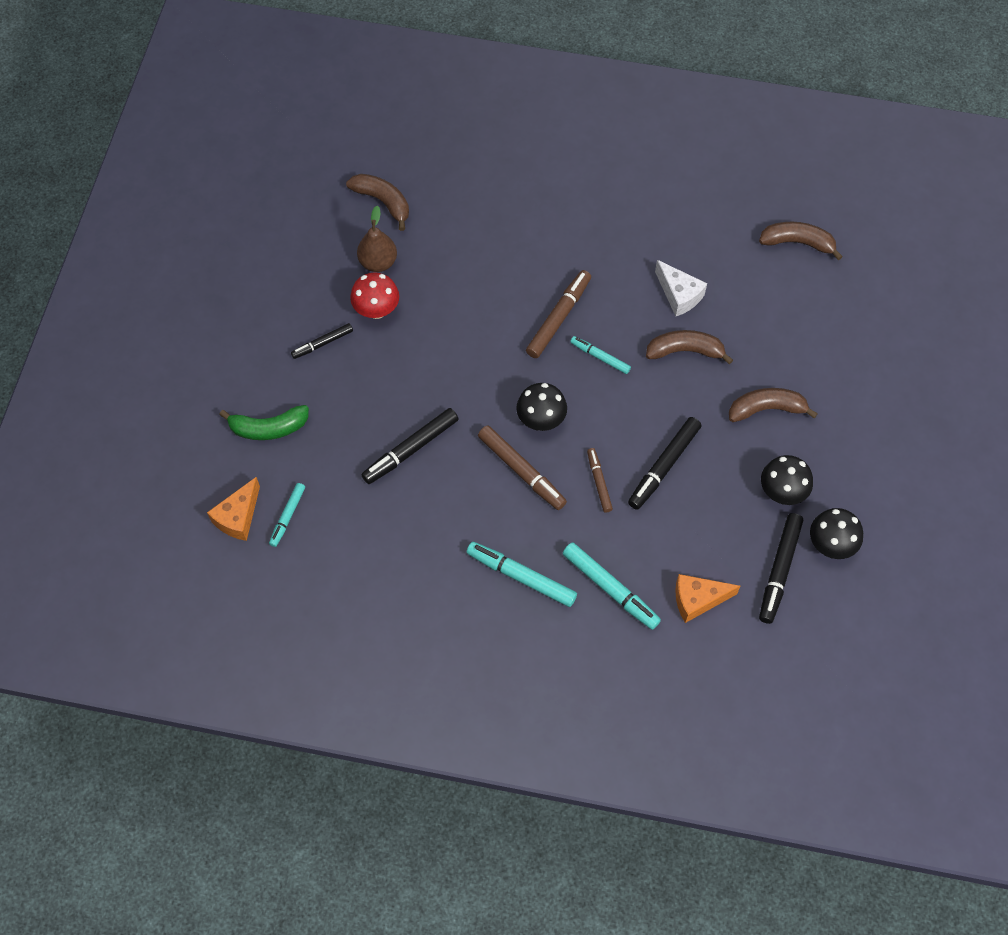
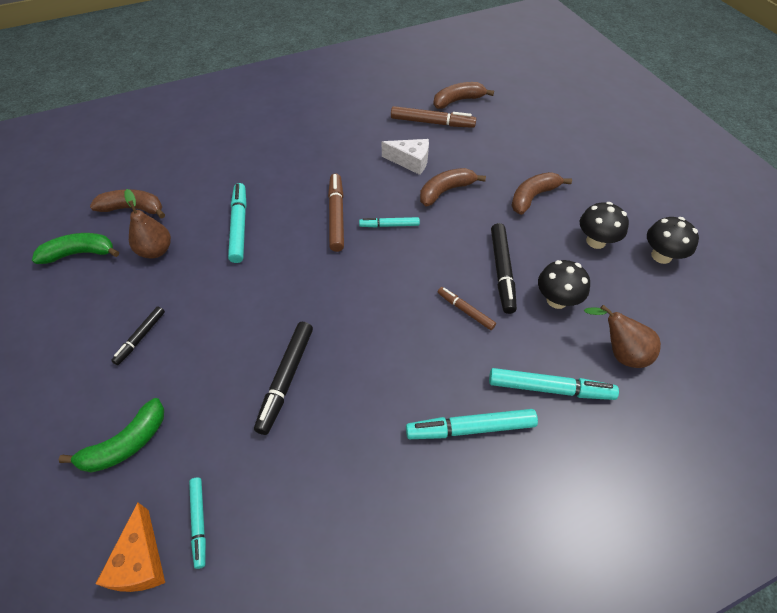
camera: 35 degrees left, 10 degrees down
red mushroom [350,272,399,319] -> none
brown marker [478,425,567,510] -> brown marker moved to [391,106,476,128]
black mushroom [516,383,567,431] -> black mushroom moved to [538,260,590,309]
orange cheese [675,574,740,623] -> brown pear [584,305,661,368]
black marker [759,513,803,624] -> none
none -> green banana [32,233,119,264]
none -> turquoise marker [228,183,247,263]

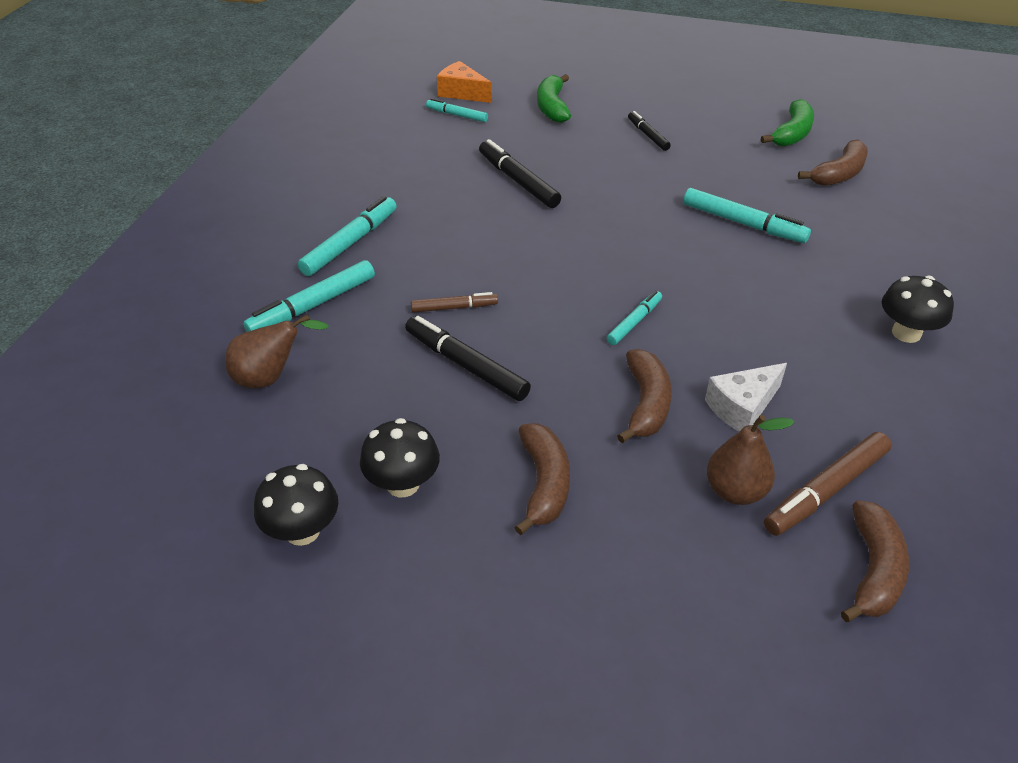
camera: 130 degrees right, 10 degrees down
brown pear [124,189,171,258] -> brown pear moved to [707,415,794,505]
brown marker [328,173,344,252] -> none
black mushroom [538,260,590,309] -> black mushroom moved to [882,276,954,343]

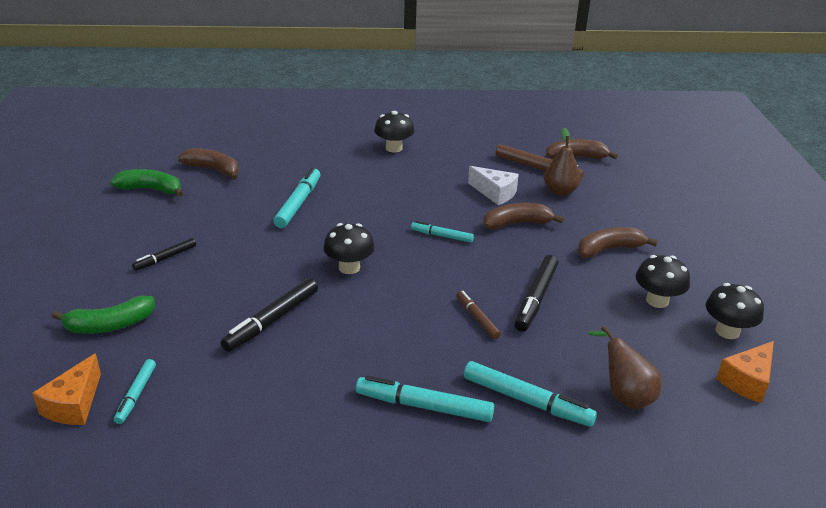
camera: 110 degrees left, 10 degrees down
none -> black mushroom [324,223,375,274]
none -> orange cheese [716,341,774,404]

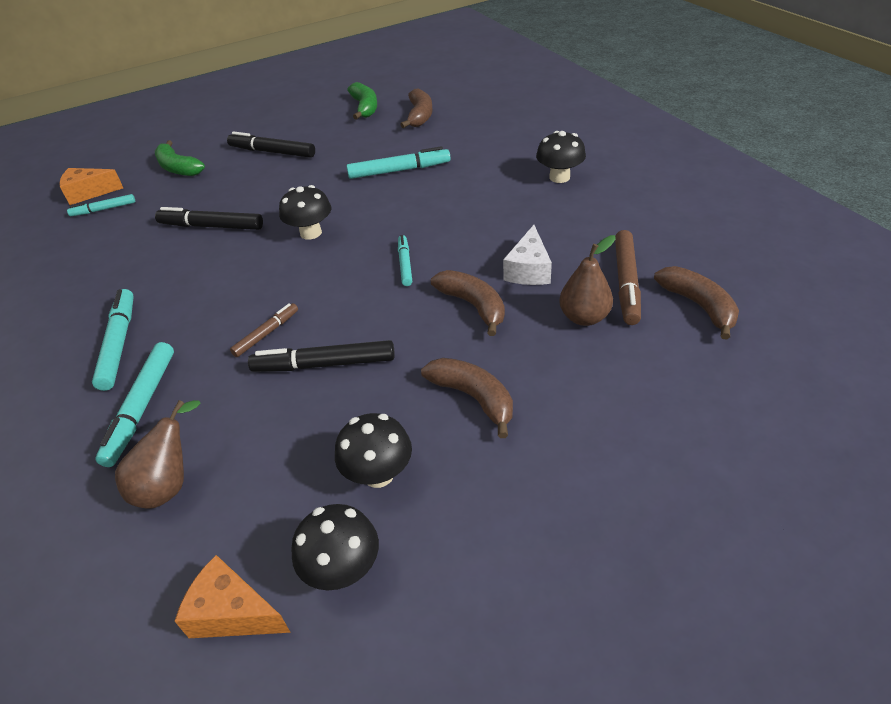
camera: 70 degrees right, 10 degrees up
black marker [132,238,196,271] -> black marker [227,131,315,158], size x1.66

